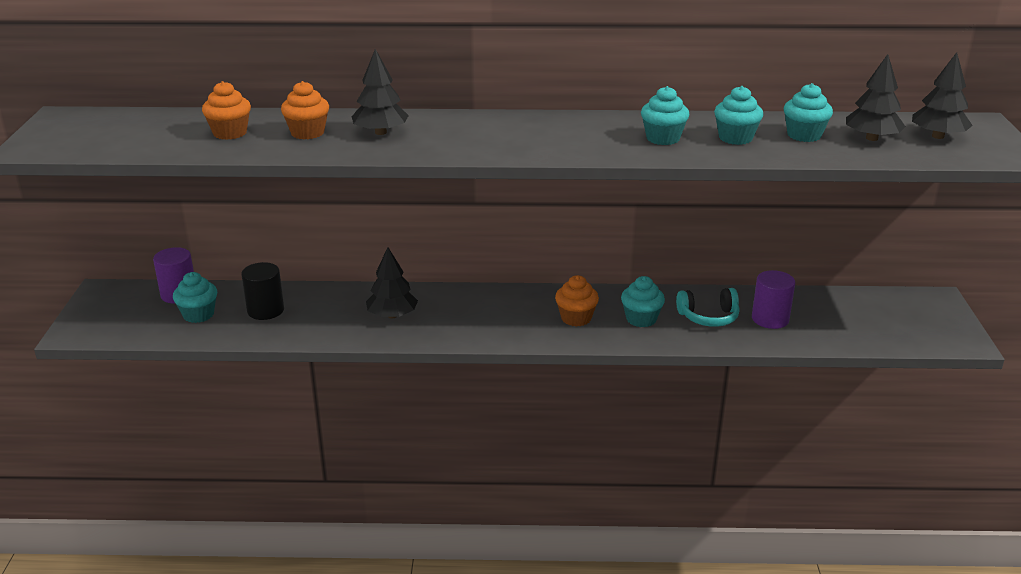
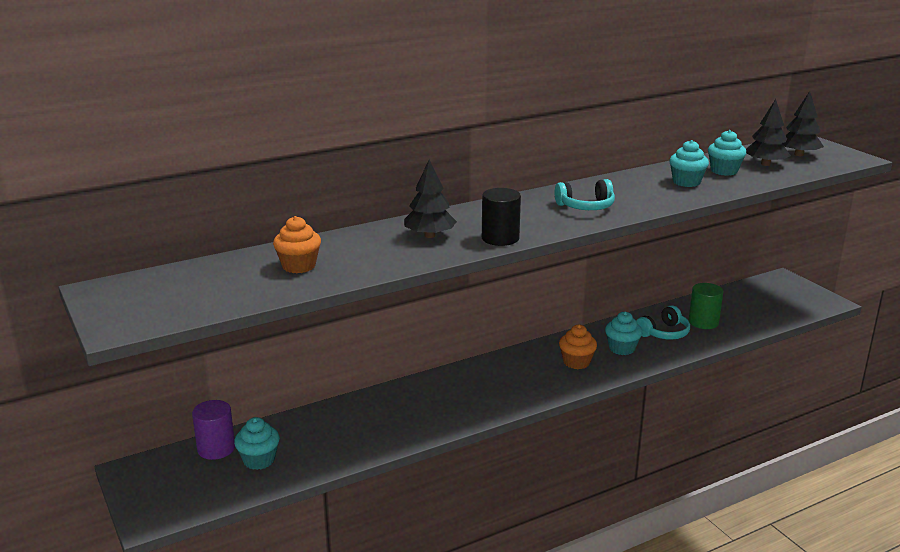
camera: 30 degrees left, 5 degrees down
black cylinder [241,262,284,320] -> black cylinder moved to [482,188,521,246]
orange cupcake [281,81,329,139] -> none
black tree [366,247,418,319] -> none
turquoise cupcake [641,86,689,145] -> none
purple cylinder [752,270,795,329] -> green cylinder [689,283,724,329]
none -> turquoise headphones [555,179,615,210]

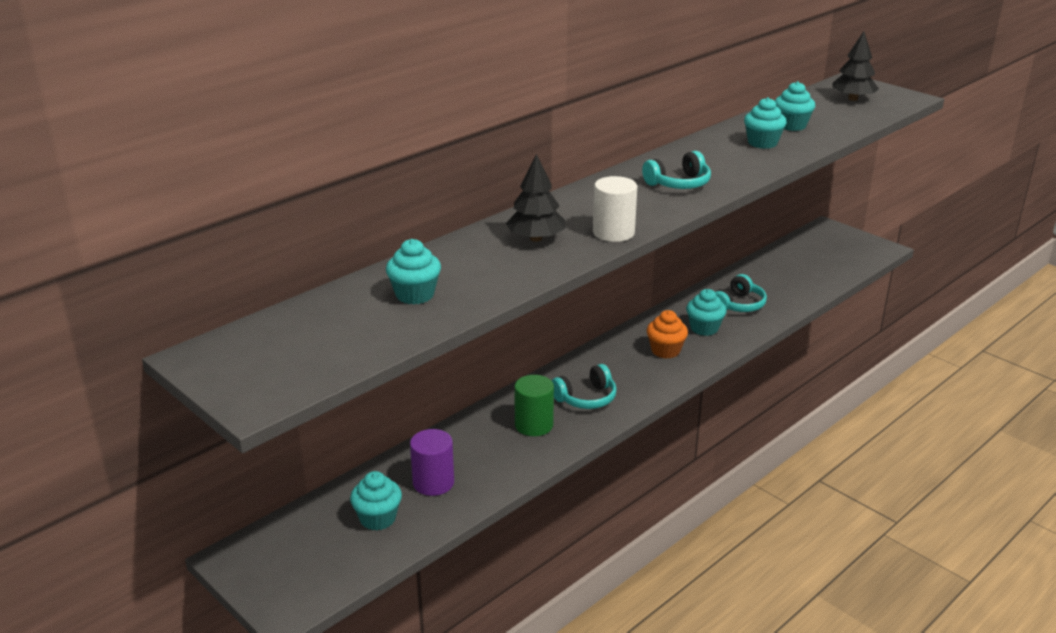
camera: 15 degrees left, 5 degrees up
purple cylinder [192,400,235,460] -> purple cylinder moved to [410,429,454,496]
orange cupcake [273,216,321,273] -> turquoise cupcake [386,239,441,304]
black cylinder [482,188,521,246] -> white cylinder [593,176,637,242]
green cylinder [689,283,724,329] -> green cylinder moved to [514,375,554,436]
black tree [746,99,791,166] -> none
none -> turquoise headphones [551,364,617,409]

